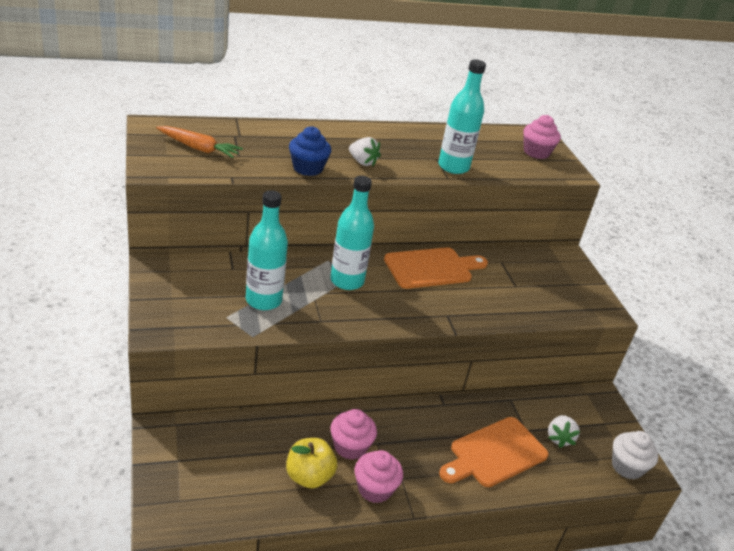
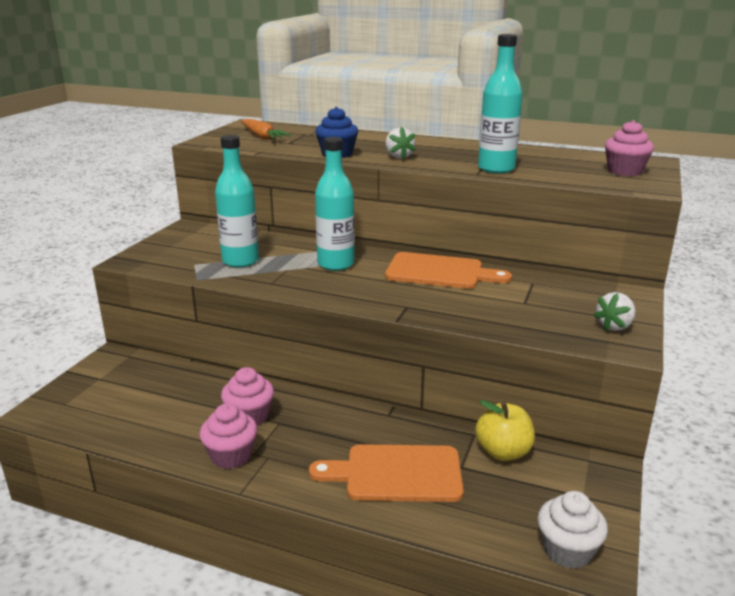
camera: 40 degrees right, 10 degrees down
yellow apple [286,438,337,489] -> yellow apple moved to [475,400,535,461]
white strawberry [548,415,580,448] -> white strawberry moved to [593,292,636,331]

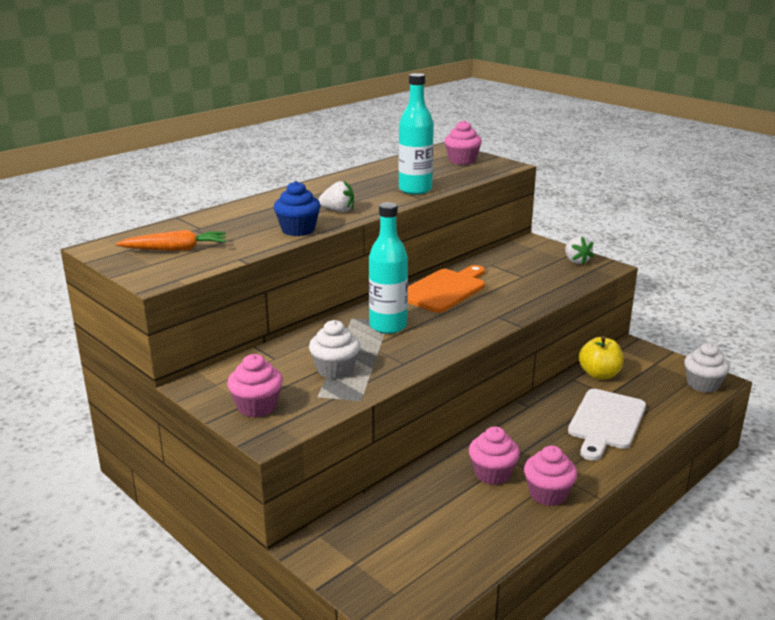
camera: 65 degrees left, 0 degrees up
turquoise bottle [215,135,259,268] -> white cupcake [309,320,360,379]
orange cutting board [309,444,464,502] -> white cutting board [568,389,646,461]
none -> pink cupcake [227,354,283,417]

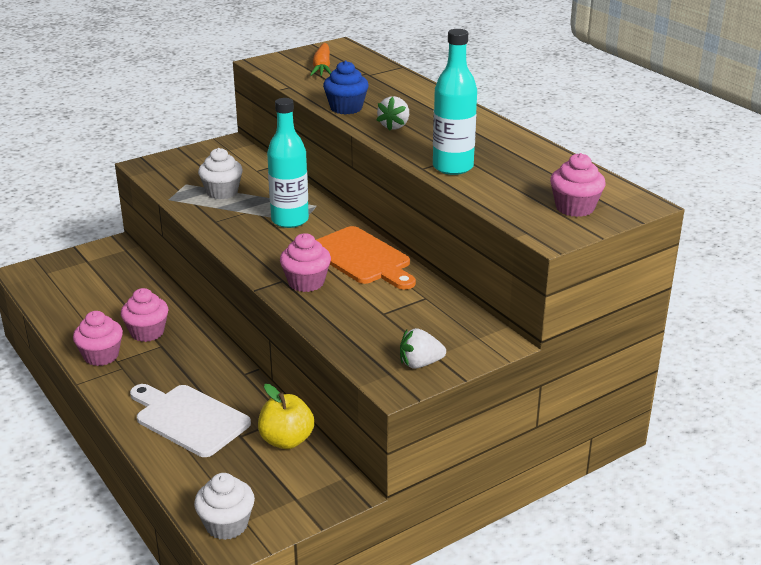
camera: 100 degrees right, 5 degrees up
pink cupcake [227,354,283,417] -> pink cupcake moved to [280,233,331,292]

